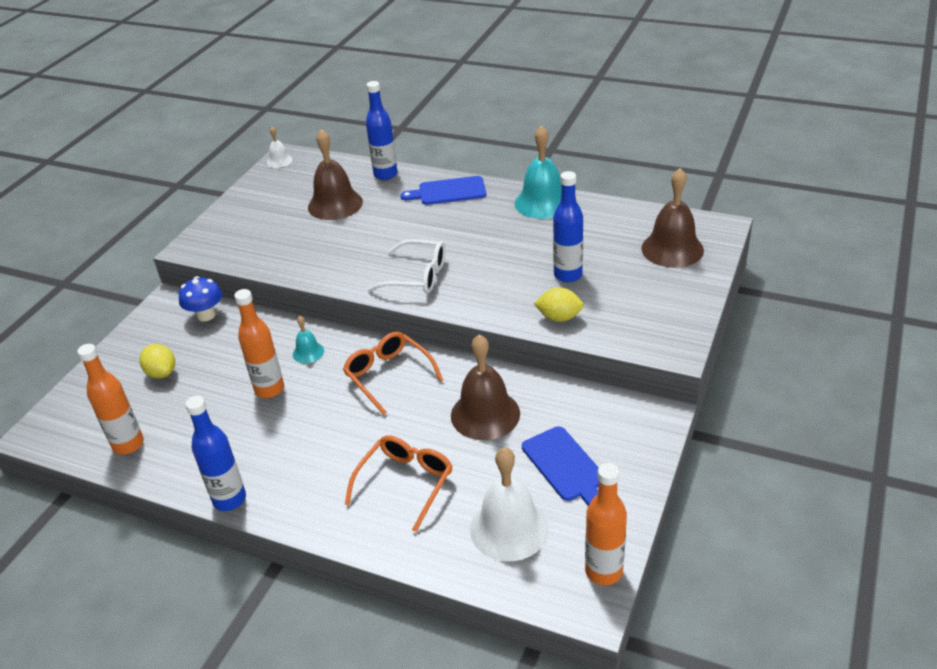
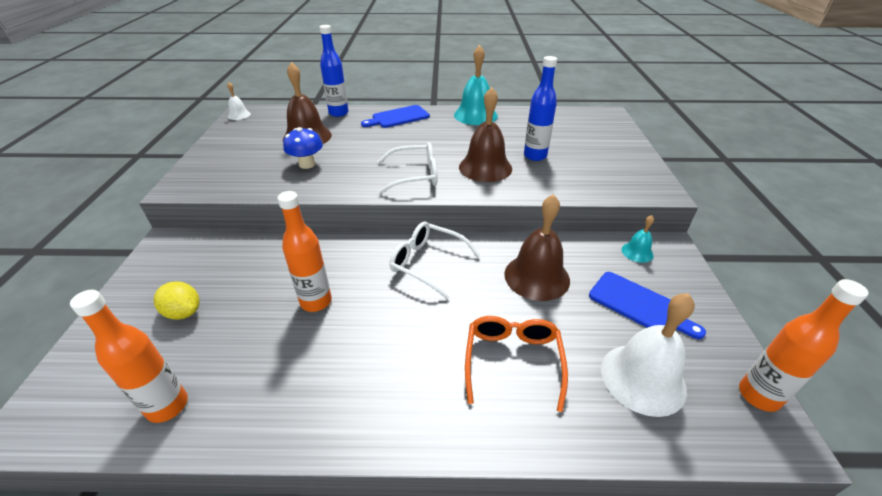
camera: 25 degrees left, 0 degrees up
blue mushroom [179,276,222,321] -> blue mushroom moved to [283,127,323,169]
blue bottle [185,396,246,511] -> none
turquoise bell [293,316,324,363] -> turquoise bell moved to [622,215,654,263]
orange glasses [343,332,443,415] -> white glasses [390,222,480,299]
yellow lemon [534,287,584,322] -> none
brown bell [641,168,704,268] -> brown bell moved to [459,87,512,182]

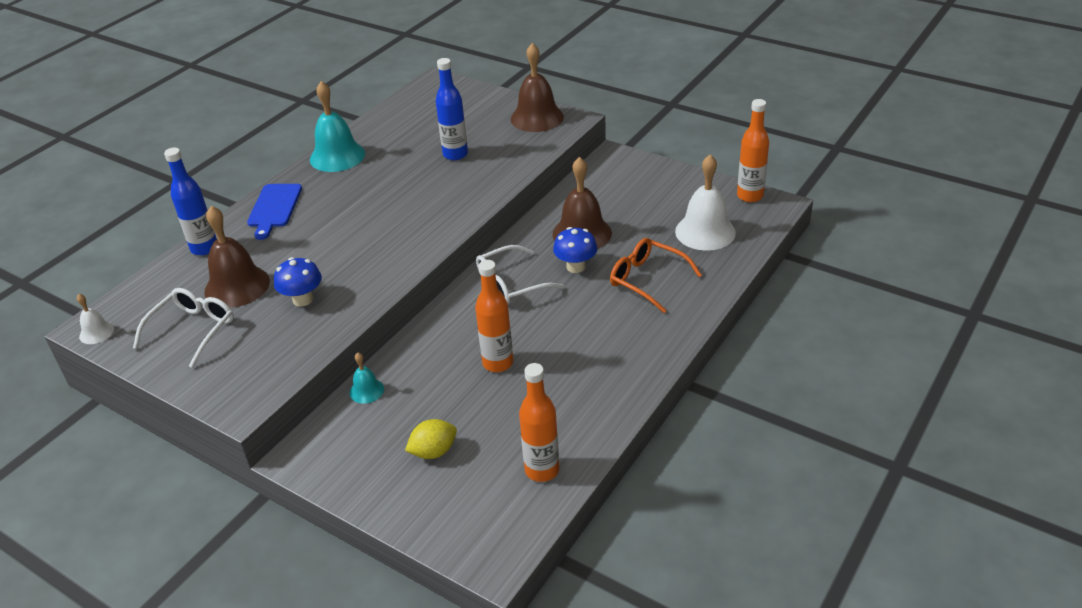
camera: 55 degrees left, 0 degrees up
white glasses [377,142,437,194] -> white glasses moved to [133,288,234,368]
brown bell [459,87,512,182] -> brown bell moved to [511,43,564,132]
blue cutting board [589,272,706,339] -> none
turquoise bell [622,215,654,263] -> turquoise bell moved to [349,353,384,404]
none -> blue mushroom [553,227,597,273]

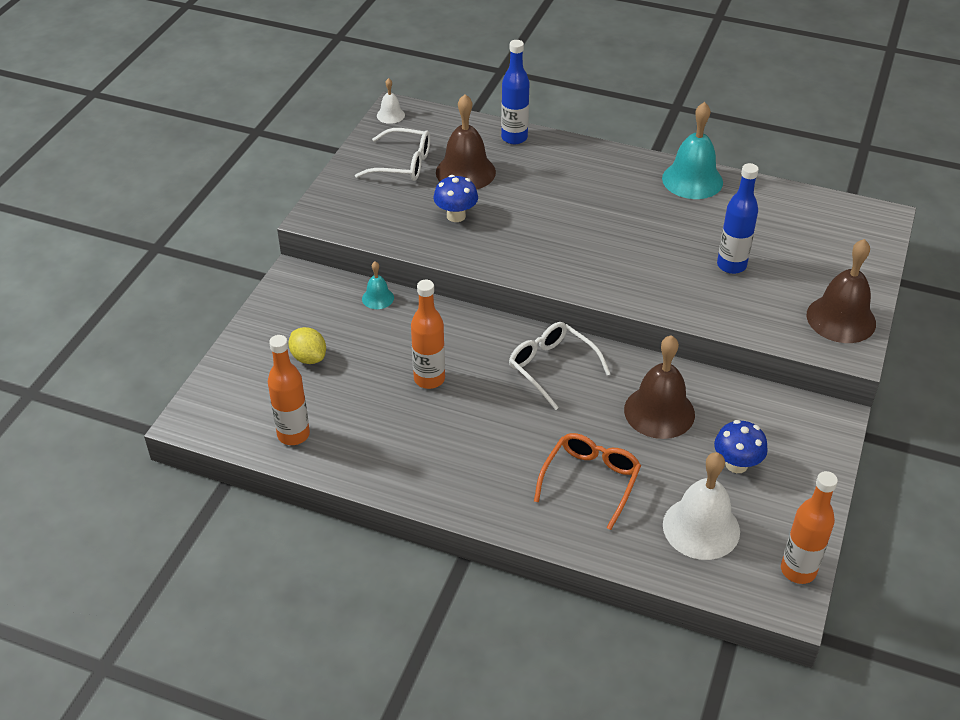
camera: 75 degrees right, 5 degrees up
blue cutting board [247,184,302,240] -> none
blue mushroom [553,227,597,273] -> blue mushroom moved to [714,420,768,473]

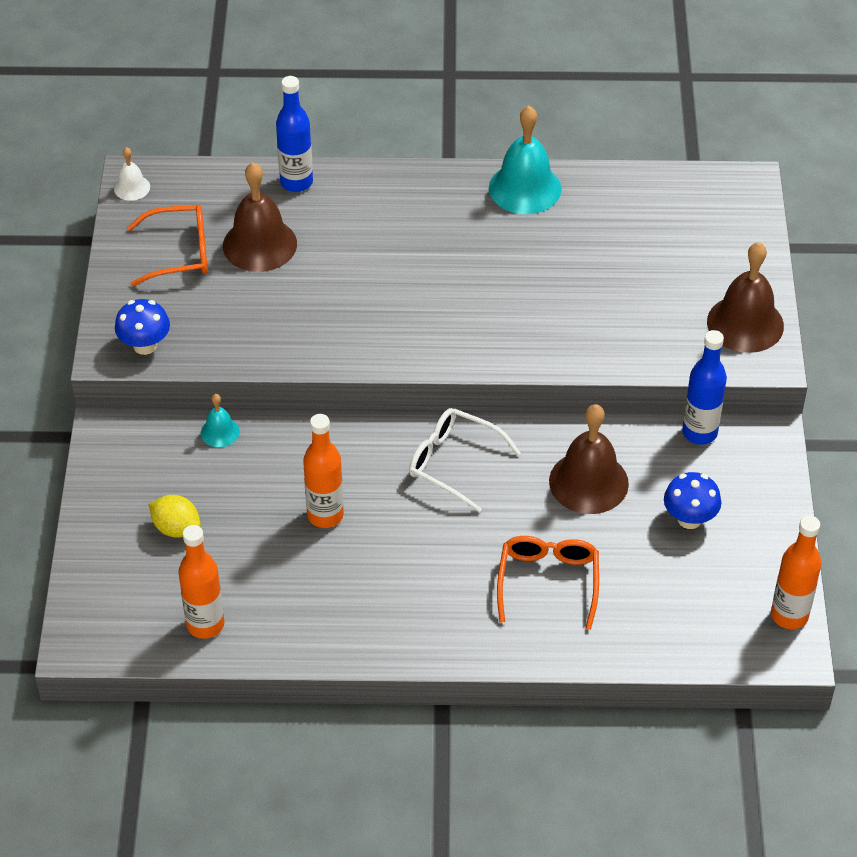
camera: 20 degrees left, 5 degrees up
white glasses [355,128,430,181] -> orange glasses [127,205,208,286]
blue mushroom [434,175,478,222] -> blue mushroom moved to [115,299,170,355]
white bell [663,452,740,560] -> none
blue bottle [717,163,759,274] -> blue bottle moved to [682,330,727,445]

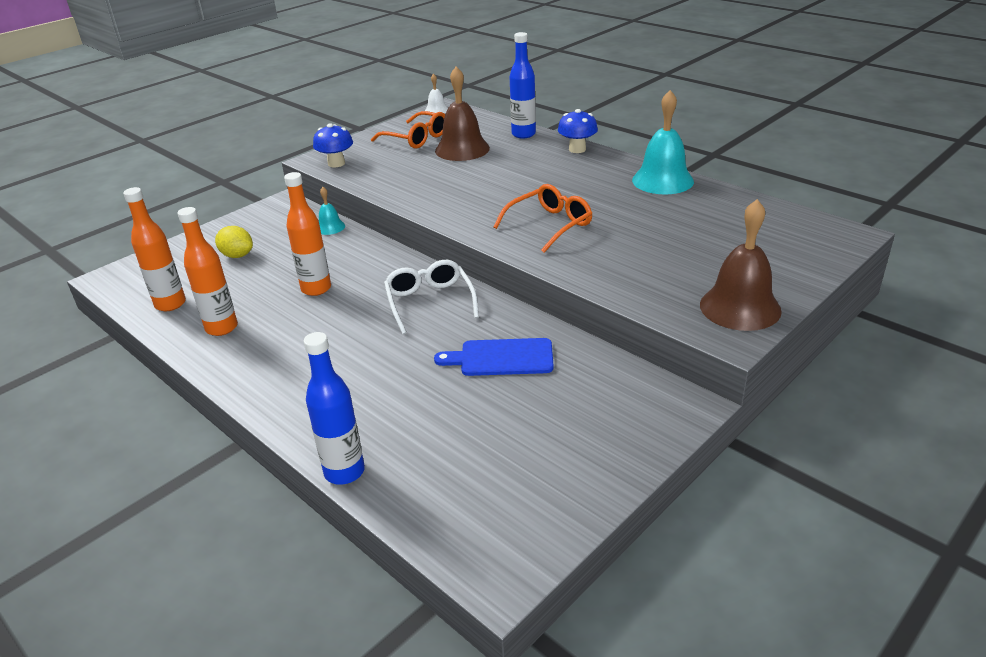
camera: 45 degrees right, 15 degrees down
yellow lemon [149,495,201,538] -> yellow lemon turned 45 degrees counterclockwise [215,226,253,258]
orange glasses [497,536,599,630] -> orange glasses moved to [493,184,593,253]
brown bell [549,404,629,514] -> blue cutting board [434,338,554,376]
blue mushroom [664,472,721,529] -> blue mushroom moved to [558,109,598,153]
blue bottle [682,330,727,445] -> blue bottle moved to [304,332,365,485]
orange bottle [771,515,821,629] -> orange bottle moved to [177,207,238,336]

